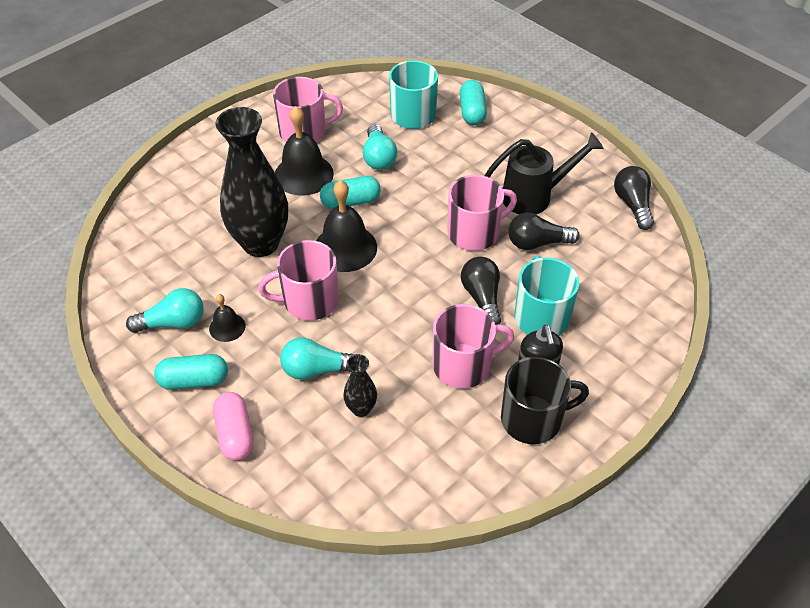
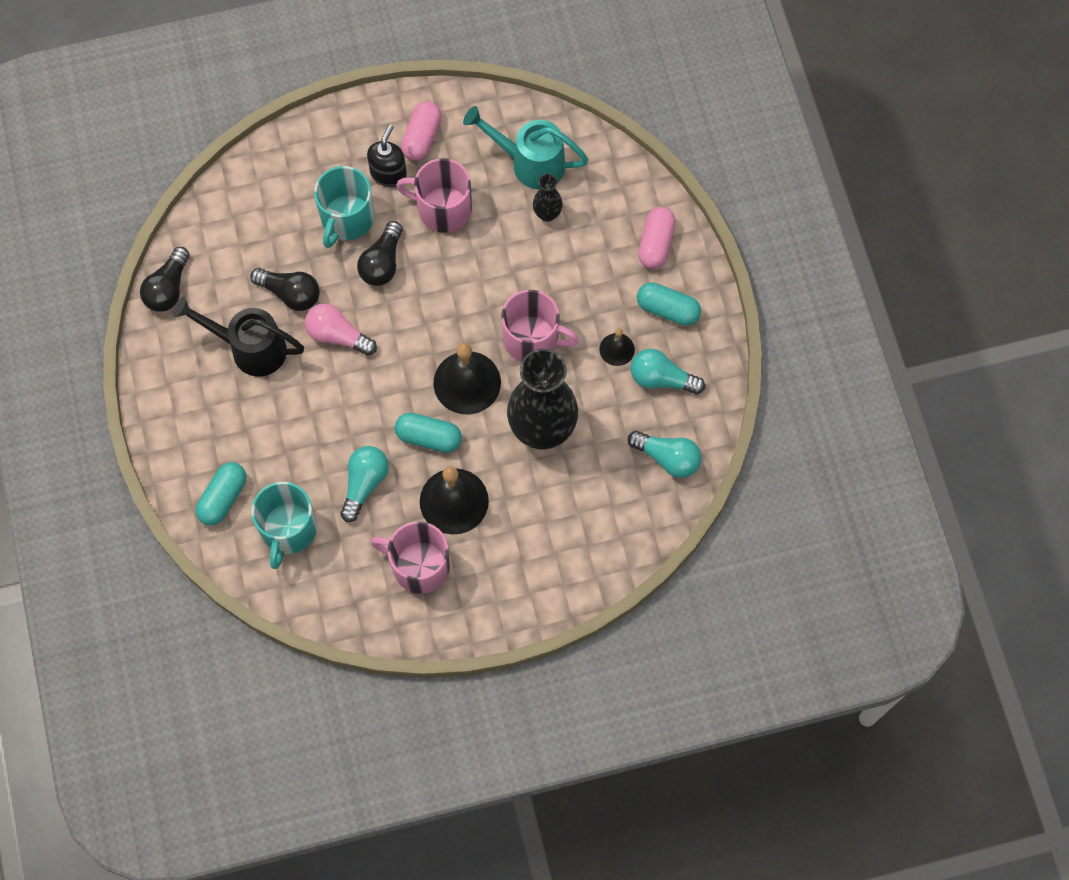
camera: 150 degrees left, 20 degrees up
turquoise light bulb [280,337,356,380] -> turquoise light bulb moved to [628,431,702,478]
pink mug [447,175,517,251] -> pink light bulb [305,303,377,356]
black mug [501,357,589,444] -> pink capsule [401,101,442,161]
none -> turquoise watering can [463,106,589,189]

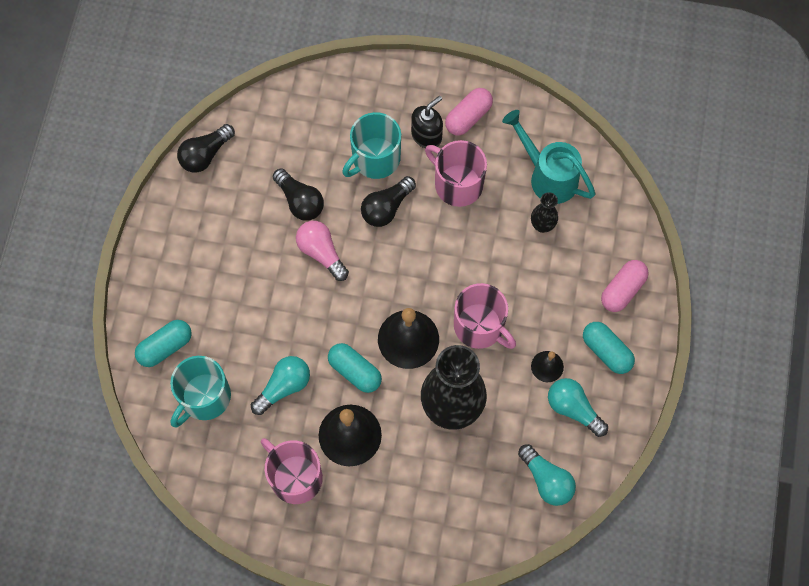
camera: 25 degrees right, 0 degrees up
black watering can [172,297,304,377] -> none

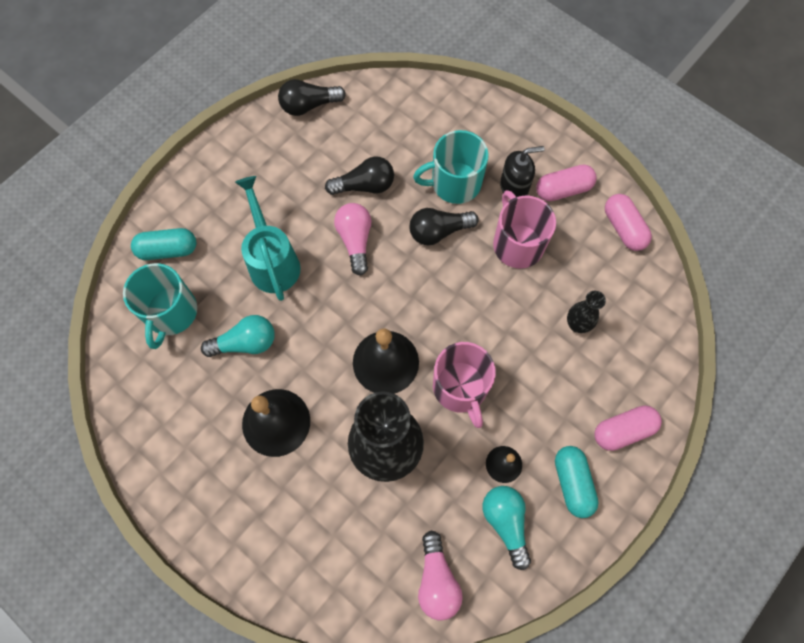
camera: 30 degrees right, 0 degrees up
turquoise mug [170,356,231,427] -> turquoise mug turned 60 degrees counterclockwise [123,263,197,349]
pink mug [261,438,323,504] -> none
black light bulb [273,168,324,221] -> black light bulb turned 90 degrees counterclockwise [325,156,394,195]
turquoise capsule [328,343,382,393] -> none
turquoise watering can [502,110,595,204] -> turquoise watering can moved to [235,176,301,301]
turquoise light bulb [518,444,576,506] -> pink light bulb [418,530,463,621]
none -> pink capsule [605,194,652,251]

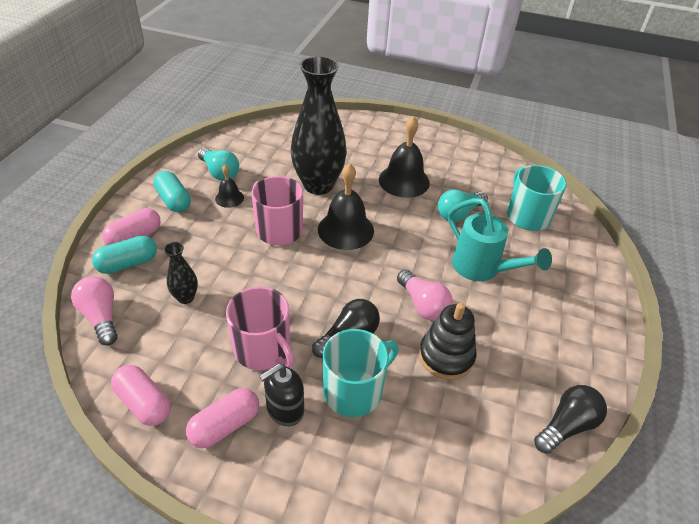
camera: 155 degrees right, 25 degrees down
turquoise capsule [131,228,196,260] -> turquoise capsule moved to [92,235,157,274]
black light bulb [325,156,394,195] -> black stacking toy [419,303,476,380]
pink light bulb [418,530,463,621] -> pink light bulb moved to [71,276,118,346]

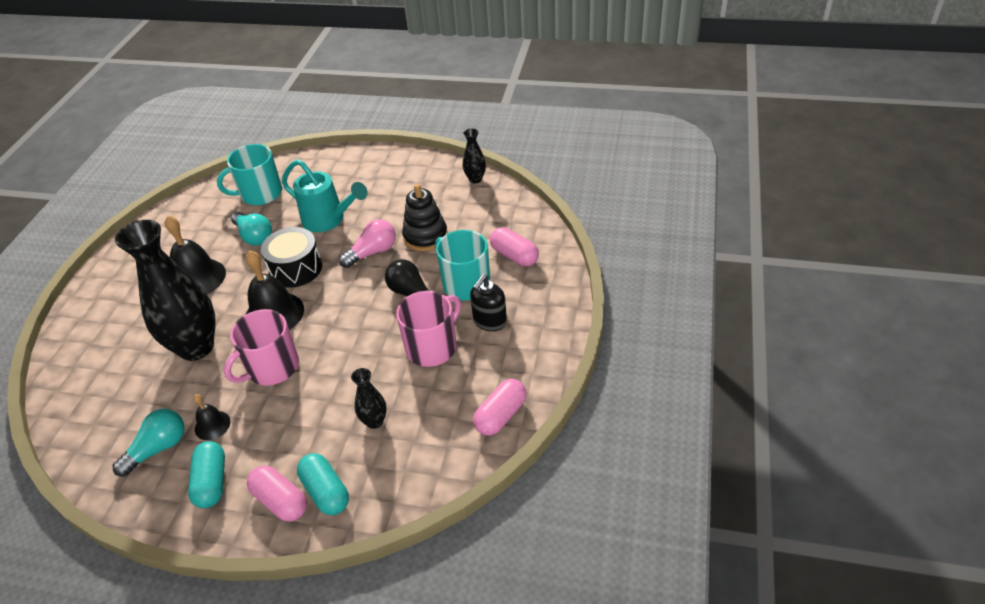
camera: 90 degrees left, 0 degrees up
pink light bulb [71,276,118,346] -> none
turquoise capsule [153,171,191,212] -> turquoise capsule turned 60 degrees counterclockwise [188,441,225,508]
pink capsule [186,388,259,448] -> pink capsule moved to [490,227,539,266]
black soap dispenser [259,363,304,426] -> black soap dispenser turned 75 degrees clockwise [470,274,507,331]
turquoise watering can [448,198,552,281] -> turquoise watering can turned 75 degrees clockwise [282,159,368,232]
black light bulb [534,385,607,454] -> black vase [463,128,486,183]
none -> black drum [261,227,322,288]

